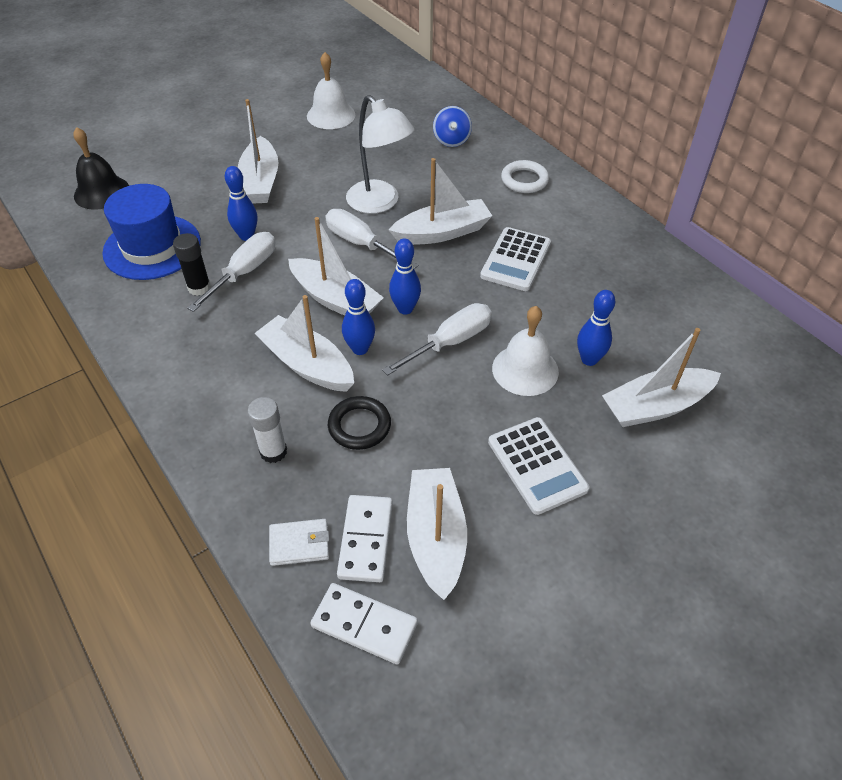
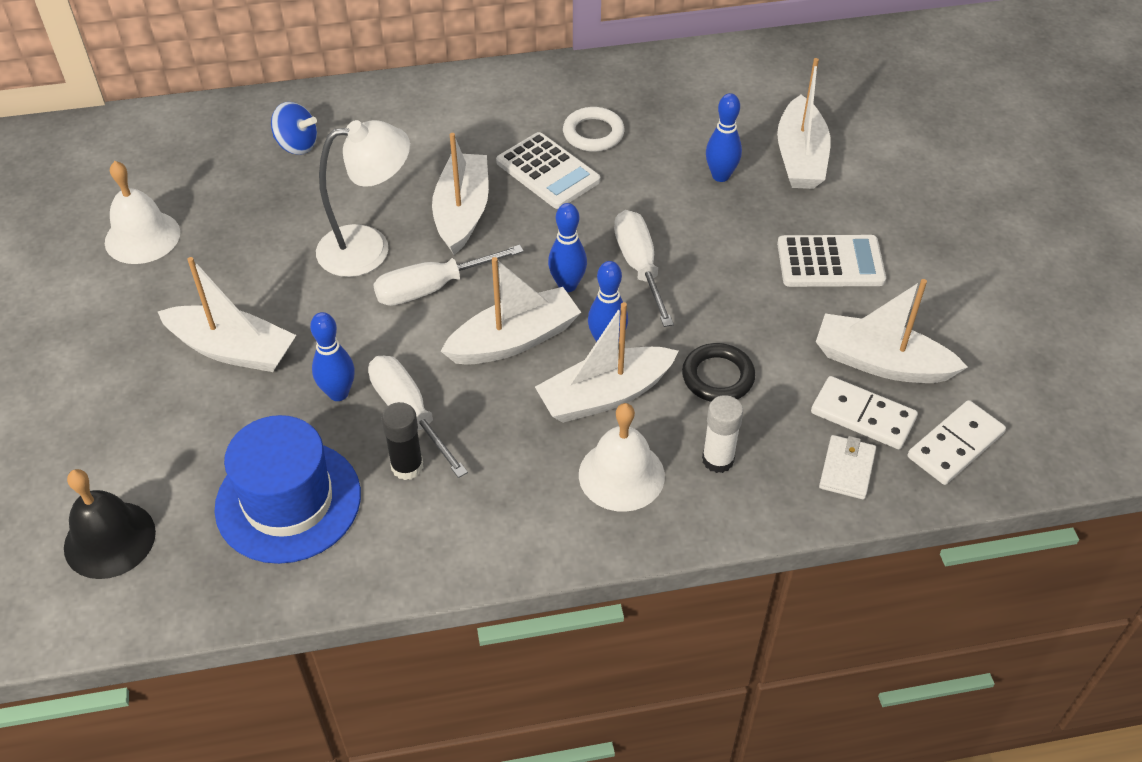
camera: 65 degrees left, 0 degrees up
white bell [492,306,559,396] -> white bell moved to [579,403,665,512]
white ring [501,160,549,193] -> white ring moved to [563,107,624,152]

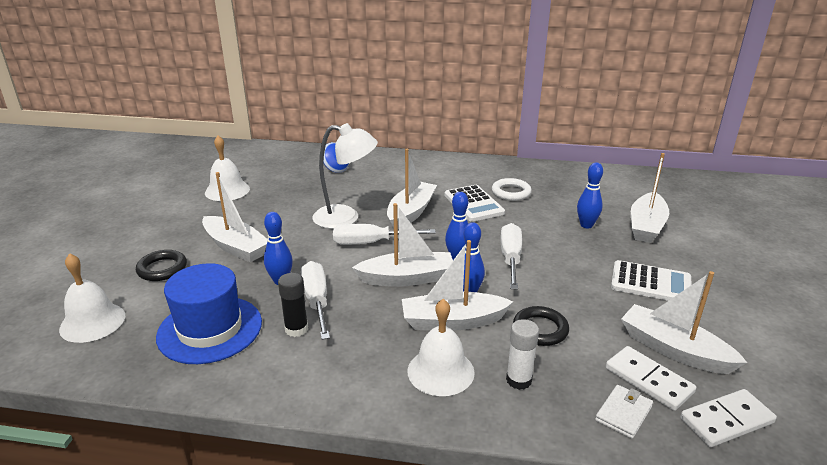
camera: 20 degrees right, 20 degrees down
black bell [64,469,156,579] -> white bell [59,253,125,343]
none -> black ring [136,250,187,281]

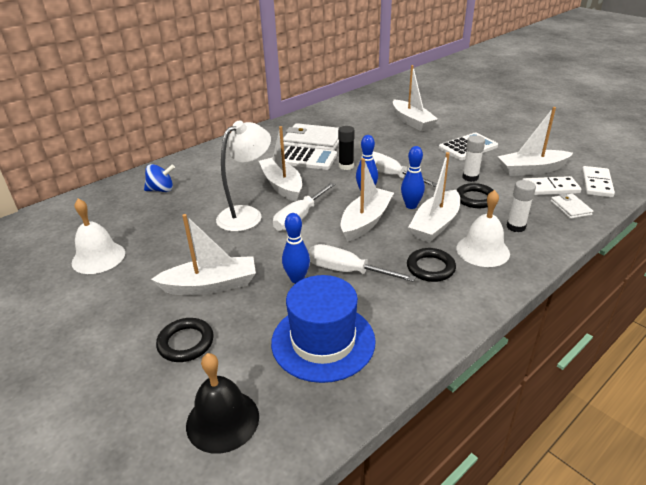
camera: 50 degrees left, 5 degrees up
white bell [59,253,125,343] -> black bell [186,353,259,454]
black glue stick [278,273,308,337] -> black glue stick moved to [338,126,355,170]
white ring [492,178,532,201] -> white wallet [283,123,339,150]
blue bowling pin [577,162,603,228] -> none
none -> black ring [407,248,456,282]
none -> white glue stick [462,135,485,182]

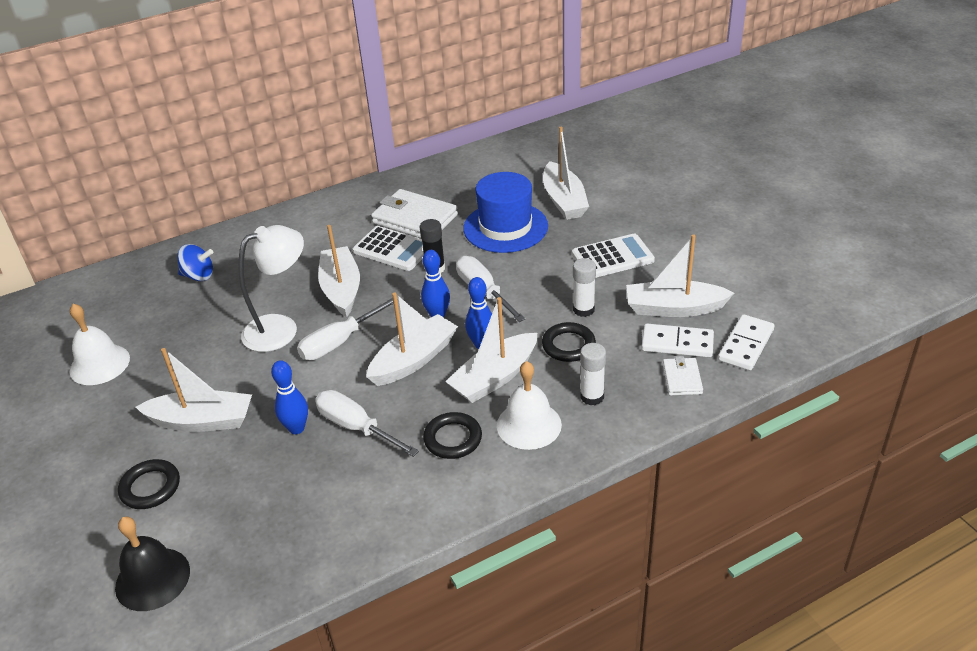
camera: 15 degrees right, 5 degrees up
blue hat [271,275,376,383] -> blue hat moved to [463,172,548,253]

